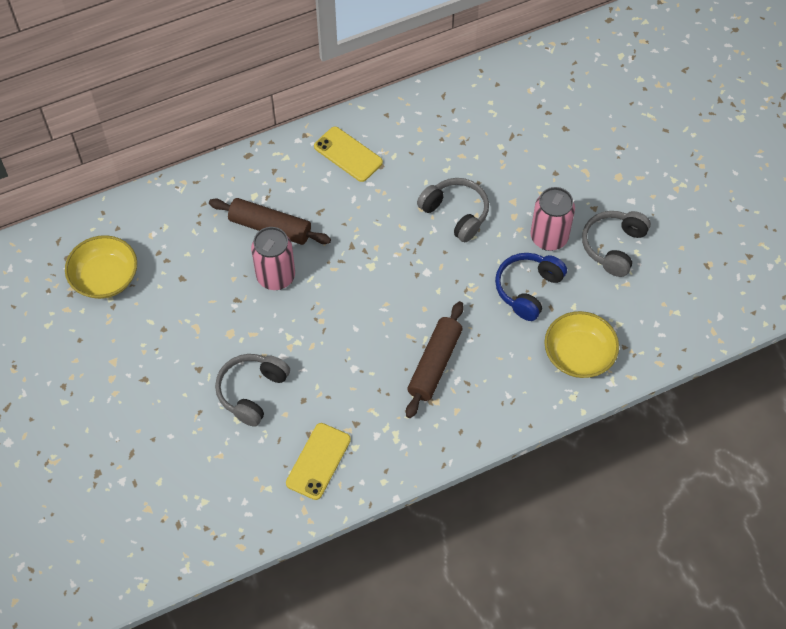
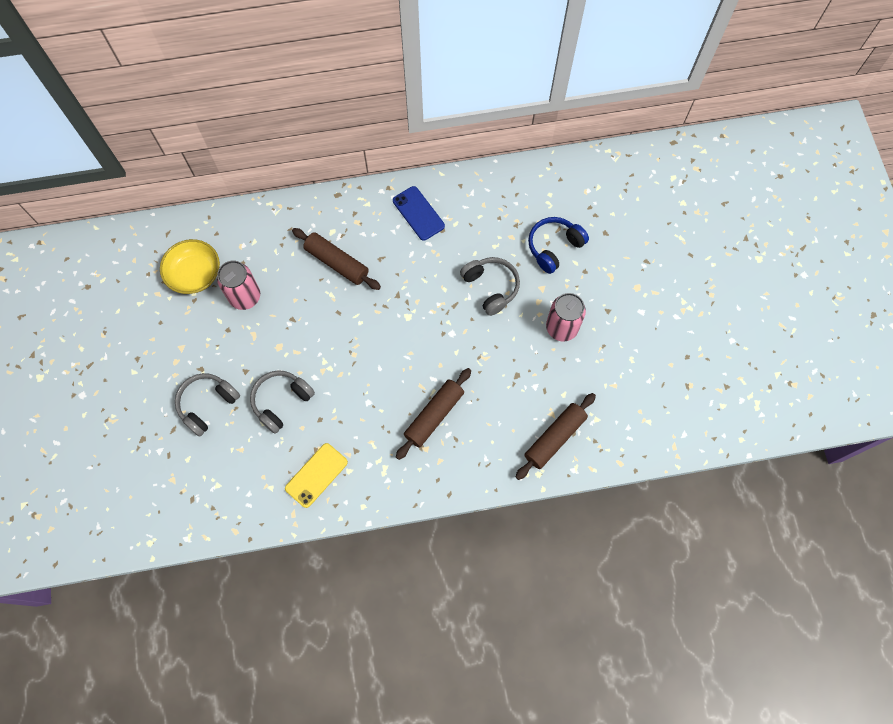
camera: 15 degrees right, 10 degrees up
pink can [251,227,295,290] -> pink can moved to [217,261,260,310]
yellow phone [314,126,383,182] -> blue phone [393,186,445,241]
blue headphones [495,253,567,321] -> blue headphones moved to [528,217,589,274]
yellow bowl [544,311,619,378] -> brown rolling pin [516,393,596,480]
grey headphones [582,211,651,277] -> grey headphones moved to [175,373,240,437]

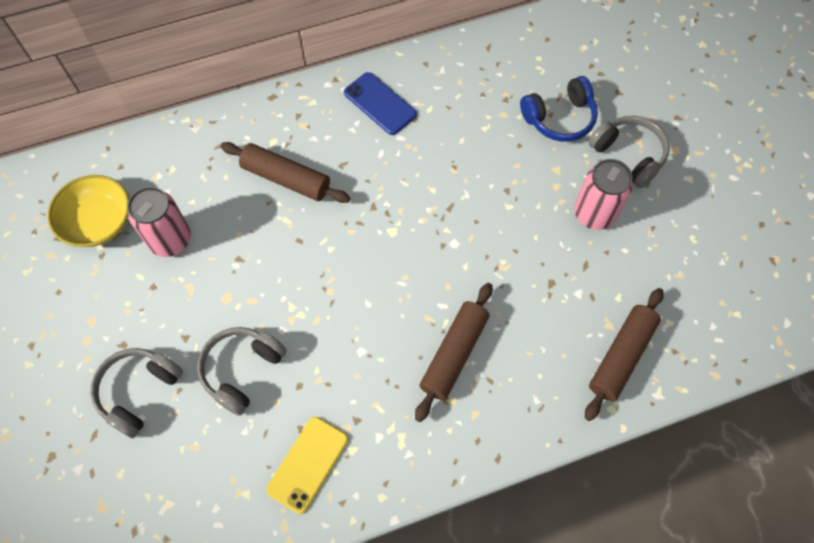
camera: 10 degrees left, 5 degrees down
grey headphones [460,257,520,316] -> grey headphones moved to [589,116,670,188]
blue headphones [528,217,589,274] -> blue headphones turned 150 degrees counterclockwise [520,76,598,142]

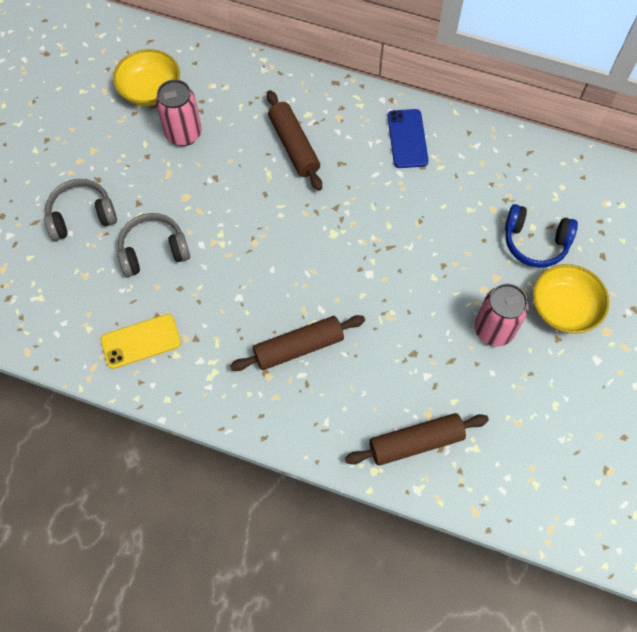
camera: 40 degrees right, 0 degrees up
grey headphones [589,116,670,188] -> yellow bowl [533,264,609,333]

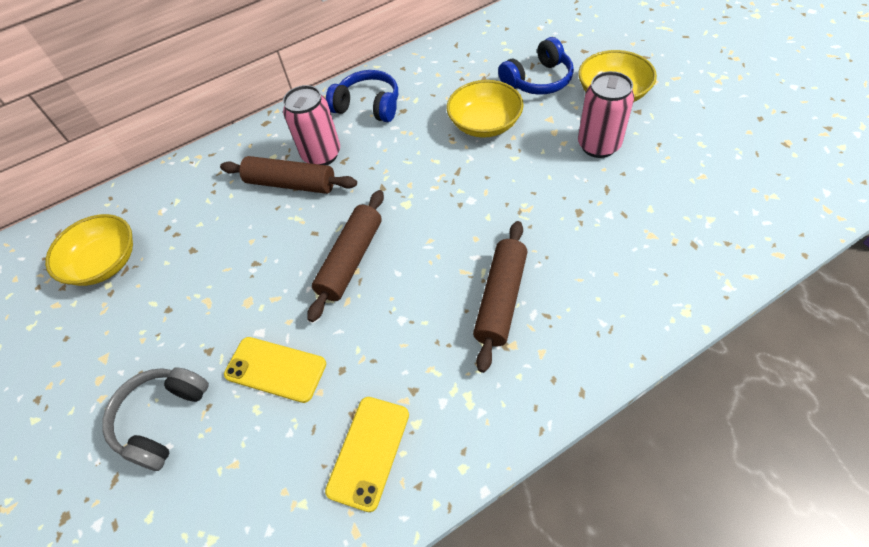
camera: 45 degrees left, 10 degrees down
grey headphones [117,213,190,277] -> yellow phone [224,337,326,403]
pink can [156,79,202,146] -> pink can moved to [283,85,340,165]
brown rolling pin [345,413,489,466] -> brown rolling pin moved to [307,190,384,322]
blue phone [387,109,429,168] -> blue headphones [326,70,398,122]
none -> yellow bowl [447,80,524,138]

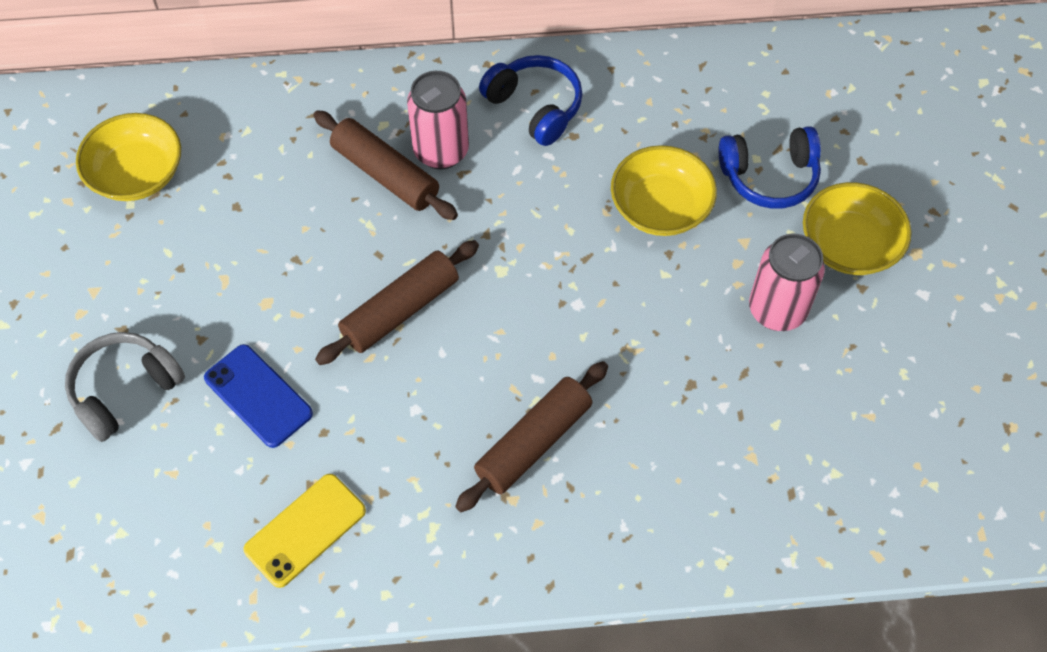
camera: 20 degrees right, 5 degrees up
yellow phone [224,337,326,403] -> blue phone [204,344,313,448]

